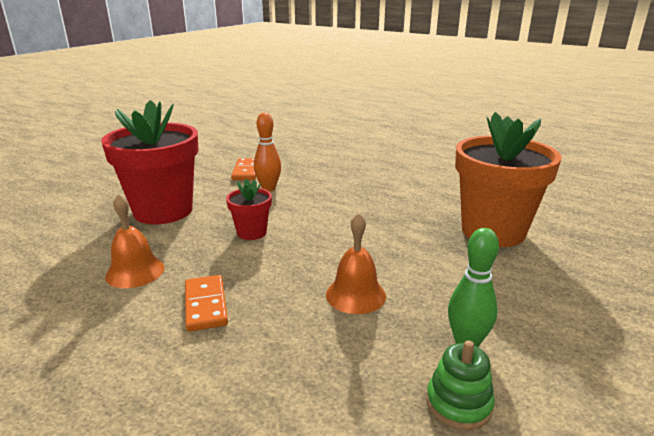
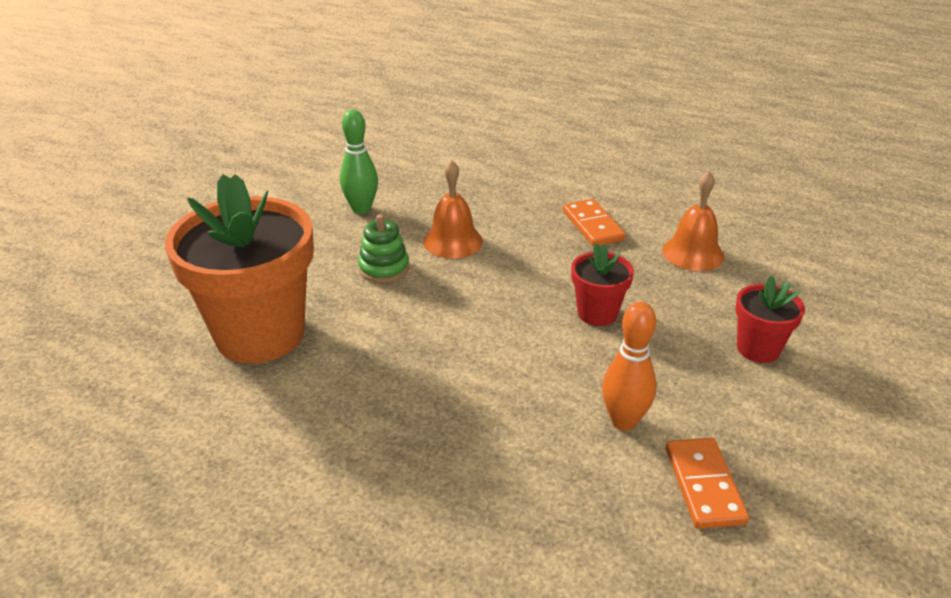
camera: 175 degrees right, 10 degrees up
red flower pot [101,100,199,224] -> red flower pot [735,276,805,363], size x0.47
green stacking toy [426,340,495,430] -> green stacking toy moved to [358,214,409,283]

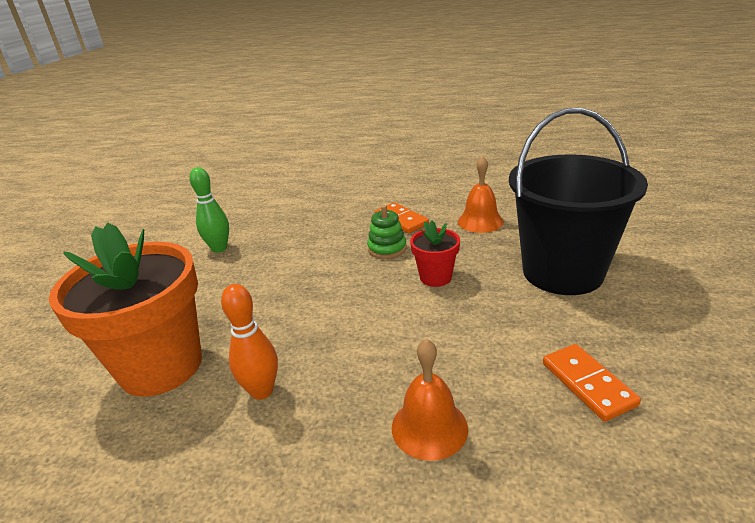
camera: 15 degrees left, 5 degrees down
green stacking toy [358,214,409,283] -> green stacking toy moved to [367,205,407,259]
orange bell [423,160,483,259] -> orange bell moved to [392,339,468,461]
orange bowling pin [602,302,657,431] -> orange bowling pin moved to [221,284,278,400]
red flower pot [735,276,805,363] -> black bucket [509,108,648,295]

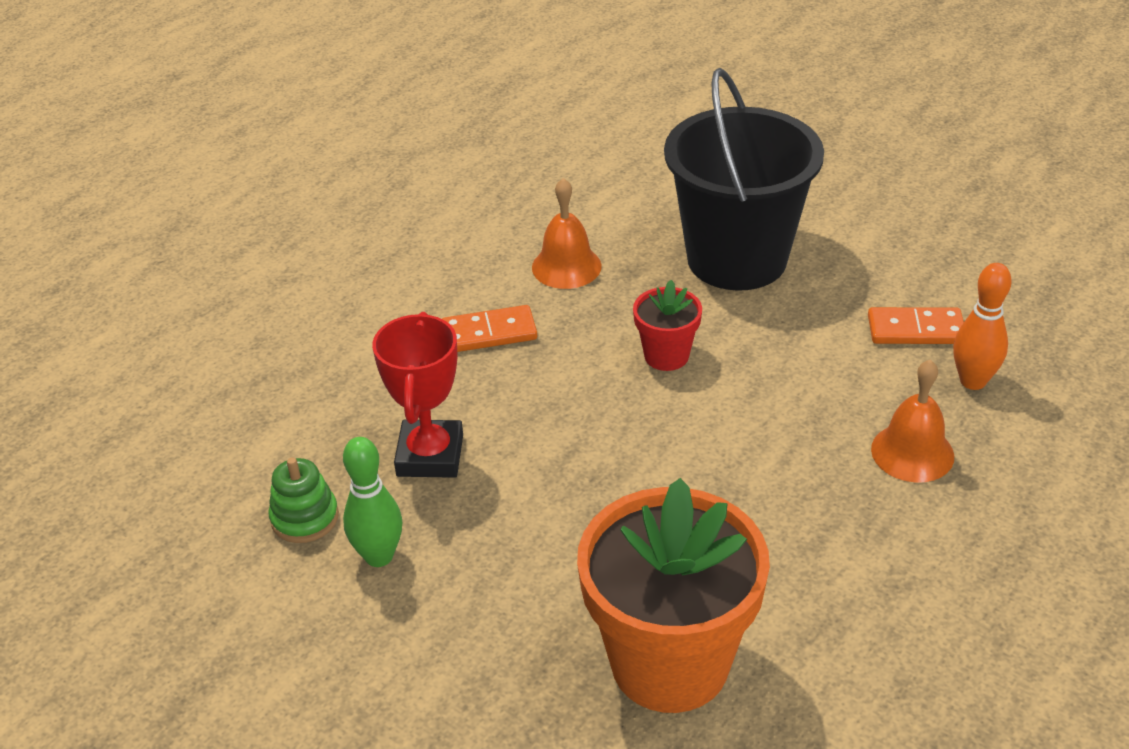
camera: 65 degrees left, 10 degrees up
orange bowling pin [221,284,278,400] -> orange bowling pin moved to [953,263,1012,390]
green stacking toy [367,205,407,259] -> green stacking toy moved to [268,457,339,543]
none -> red trophy [372,312,463,478]

